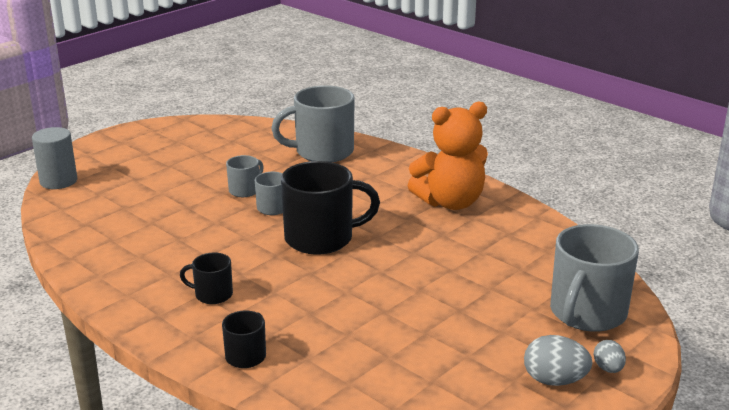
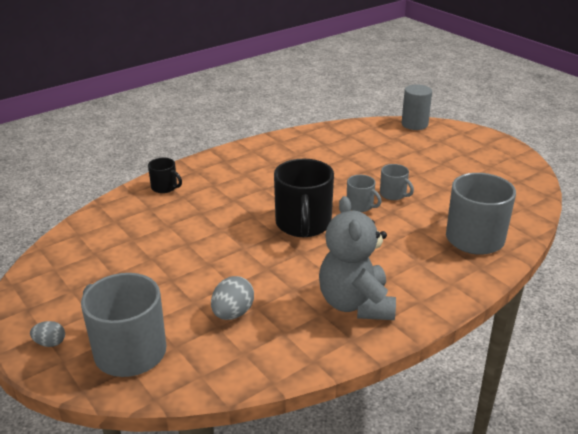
camera: 100 degrees right, 5 degrees up
black mug [180,253,233,304] -> none
orange teddy bear [408,101,488,210] -> grey teddy bear [319,196,396,320]
grey egg [524,335,593,386] -> grey egg moved to [211,276,254,320]

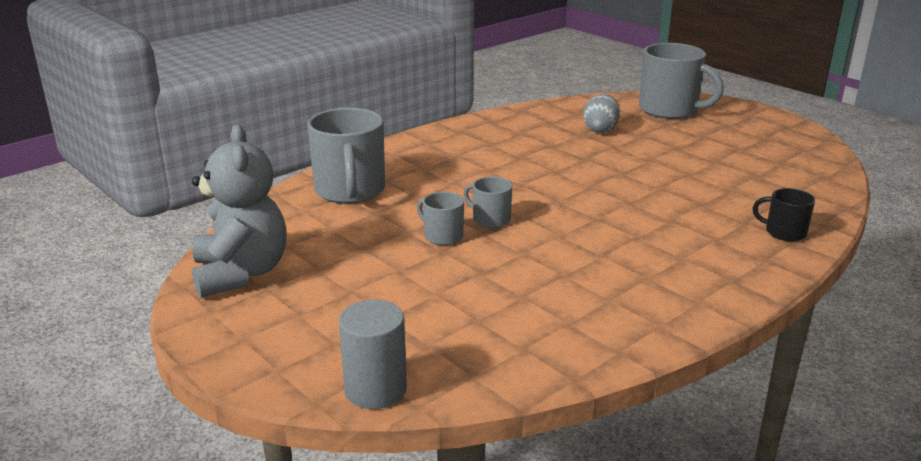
camera: 175 degrees right, 5 degrees down
grey egg [30,321,65,347] -> none
black mug [274,159,334,237] -> none
grey teddy bear [319,196,396,320] -> grey teddy bear moved to [192,125,287,298]

